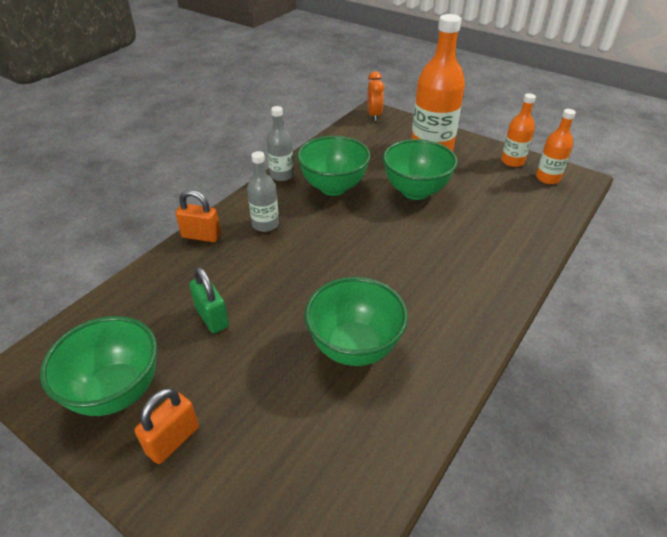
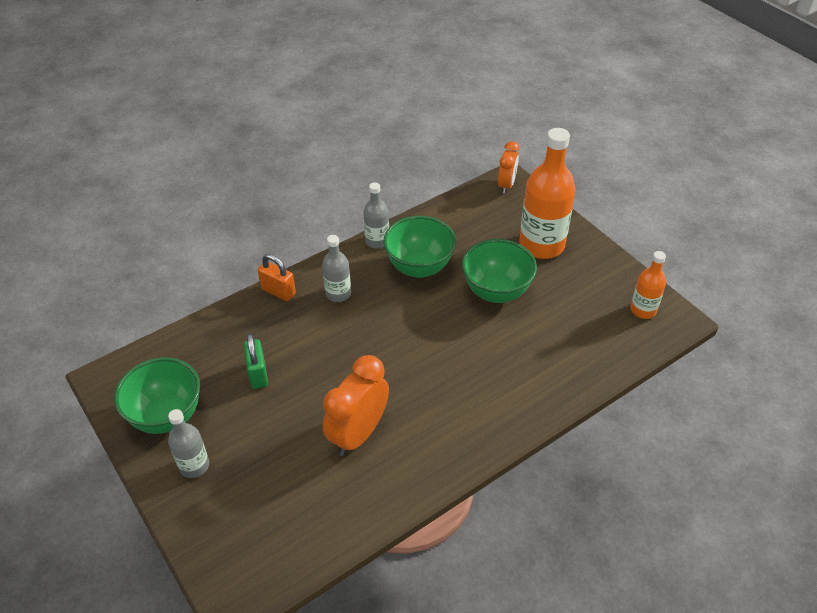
camera: 20 degrees right, 5 degrees up
orange padlock [134,388,199,464] -> grey bottle [168,409,209,478]
green bowl [305,277,408,366] -> orange clock [323,355,389,456]
orange bottle [501,93,536,167] -> none

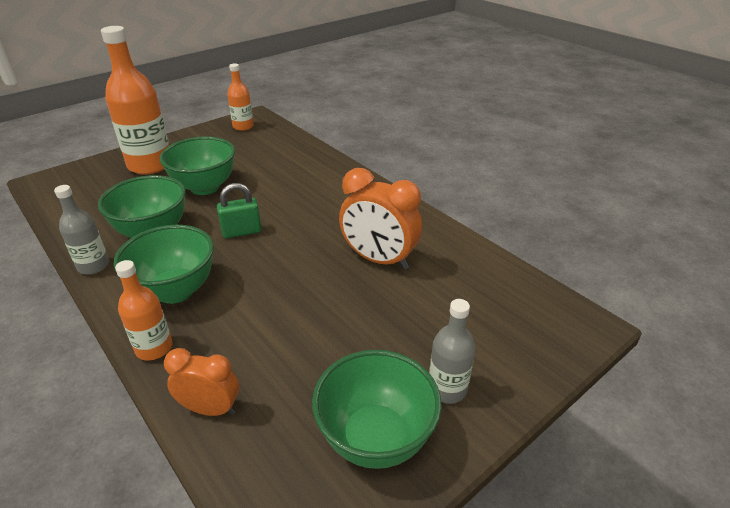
camera: 95 degrees left, 10 degrees down
green padlock [243,334,268,389] -> green padlock moved to [217,183,261,238]
orange padlock [258,254,296,301] -> orange bottle [115,260,173,360]
grey bottle [322,235,351,302] -> green bowl [114,225,214,304]
orange clock [498,141,519,194] -> orange clock moved to [164,348,239,416]

